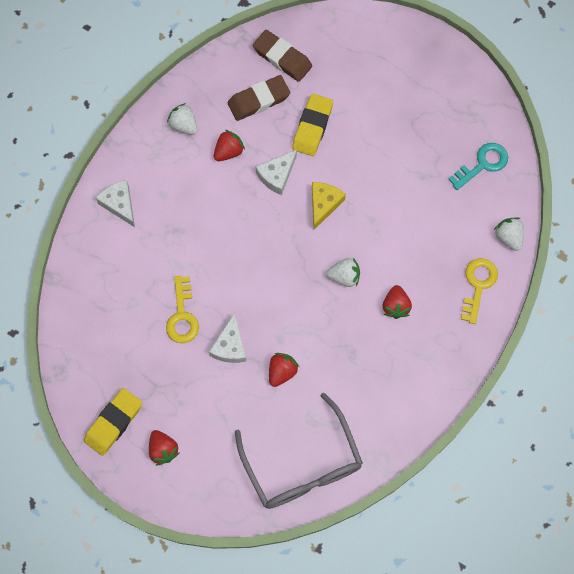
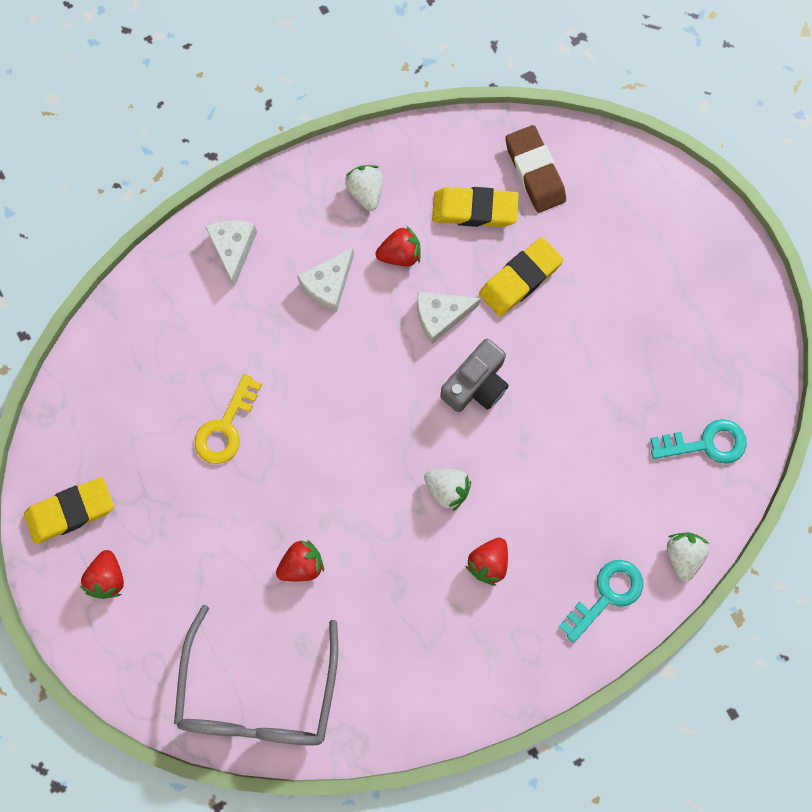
camera: 30 degrees right, 5 degrees up
white cheese [209,313,246,363] -> white cheese moved to [297,247,354,312]
brown eraser [228,75,290,121] -> yellow eraser [432,187,519,227]
yellow cheese [312,182,346,230] -> grey camera [440,339,509,412]
yellow key [461,258,498,324] -> turquoise key [559,560,643,643]

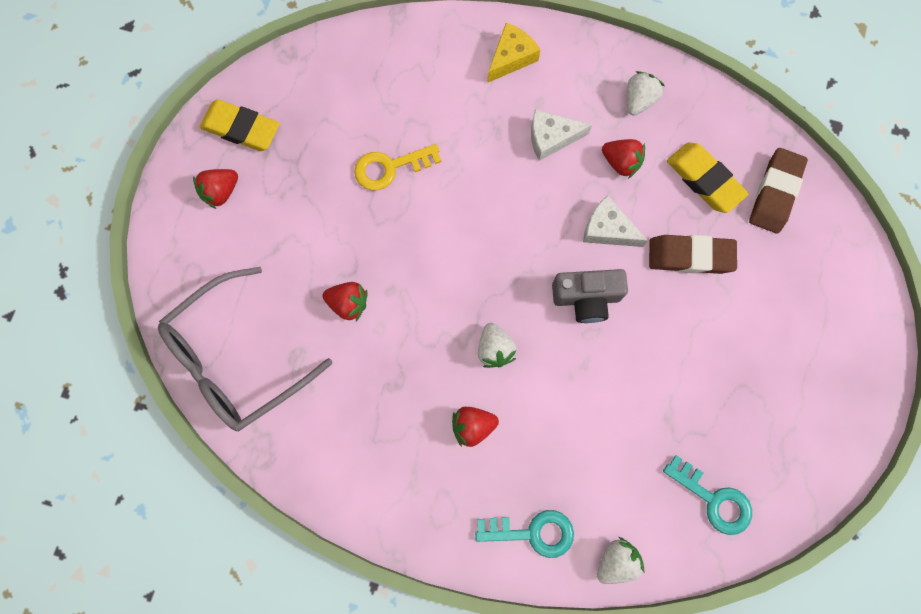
camera: 45 degrees right, 0 degrees up
white cheese [205,220,257,287] -> yellow cheese [487,23,540,83]
yellow eraser [479,237,564,317] -> brown eraser [649,235,737,274]

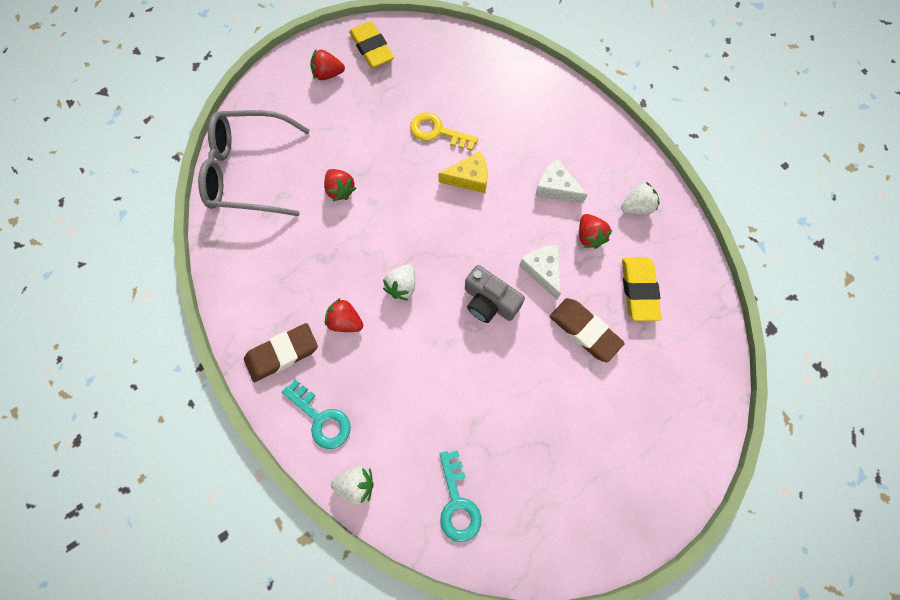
camera: 40 degrees right, 5 degrees down
yellow cheese [487,23,540,83] -> yellow cheese moved to [438,151,488,193]
brown eraser [749,148,808,234] -> brown eraser moved to [244,323,318,382]

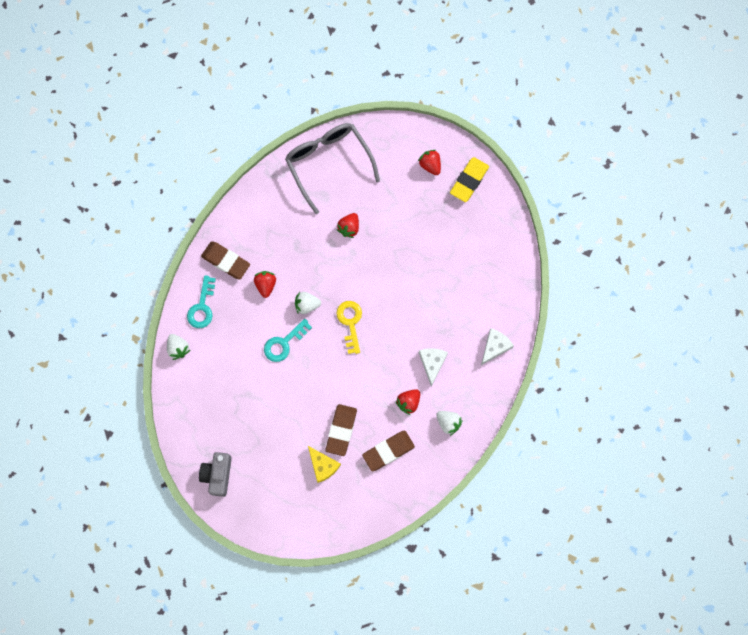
camera: 60 degrees right, 5 degrees up
yellow key [410,112,478,151] -> yellow key moved to [336,301,362,354]
yellow cheese [438,151,488,193] -> yellow cheese moved to [308,446,341,483]
turquoise key [440,450,481,542] -> turquoise key moved to [264,319,312,362]
grey camera [465,265,525,323] -> grey camera moved to [199,452,232,497]
white cheese [519,245,561,299] -> white cheese moved to [481,328,514,365]
yellow eraser [622,257,661,321] -> brown eraser [362,431,415,471]

